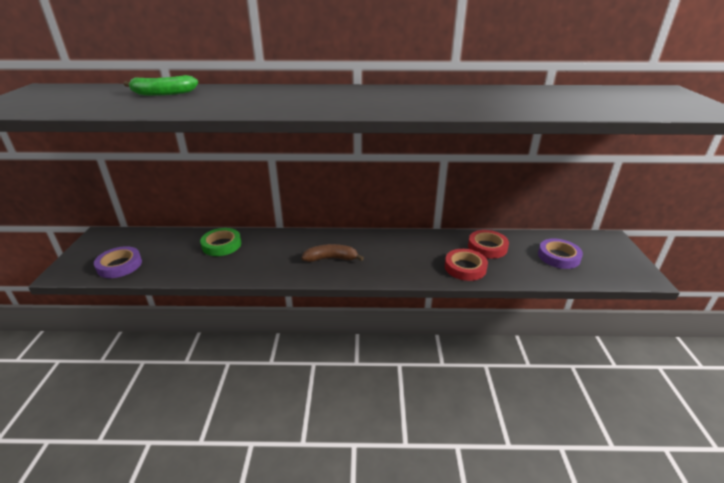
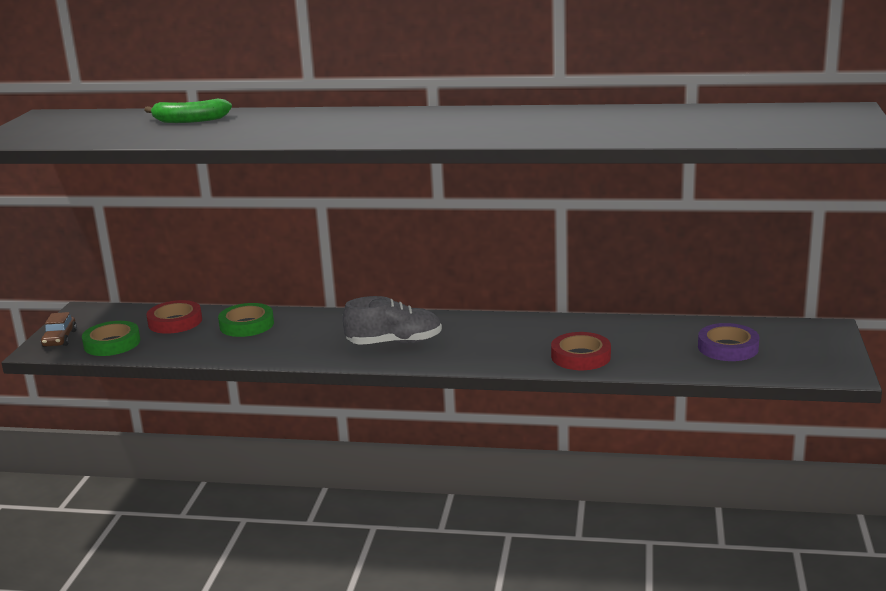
camera: 10 degrees right, 10 degrees down
purple tape [94,246,142,278] -> green tape [82,321,140,356]
brown banana [301,244,364,262] -> grey shoe [342,296,442,345]
red tape [468,230,509,259] -> red tape moved to [146,300,202,334]
none -> brown car [41,312,77,347]

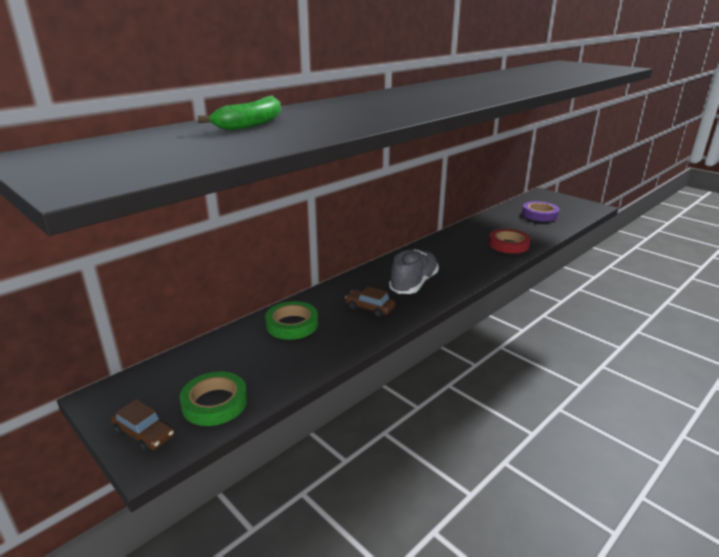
camera: 55 degrees left, 5 degrees up
red tape [146,300,202,334] -> none
none -> brown car [345,286,395,317]

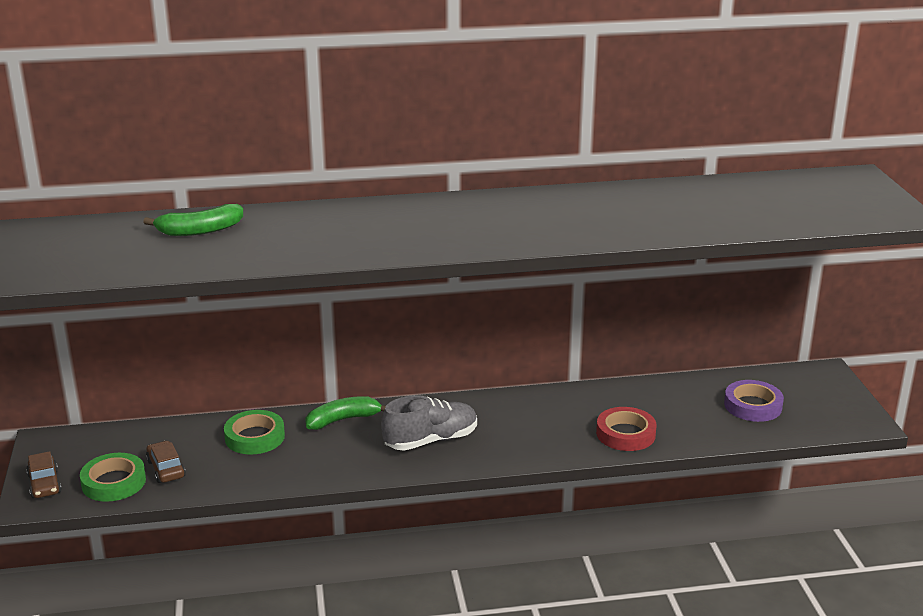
camera: 35 degrees right, 0 degrees up
brown car [345,286,395,317] -> brown car moved to [146,441,186,483]
none -> green banana [305,396,386,430]

